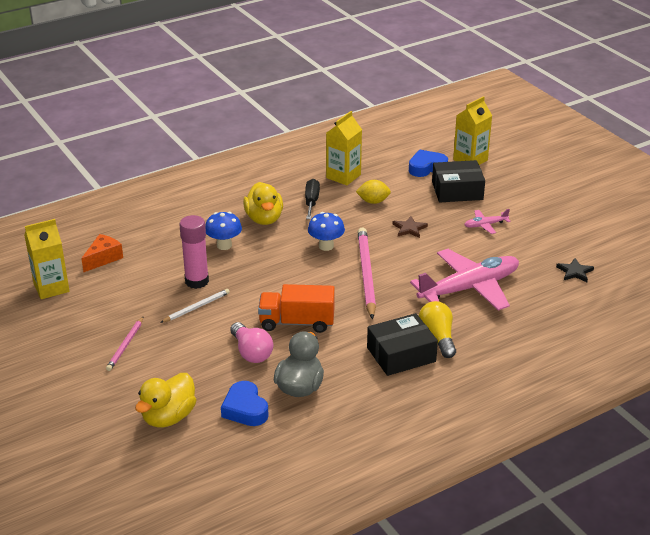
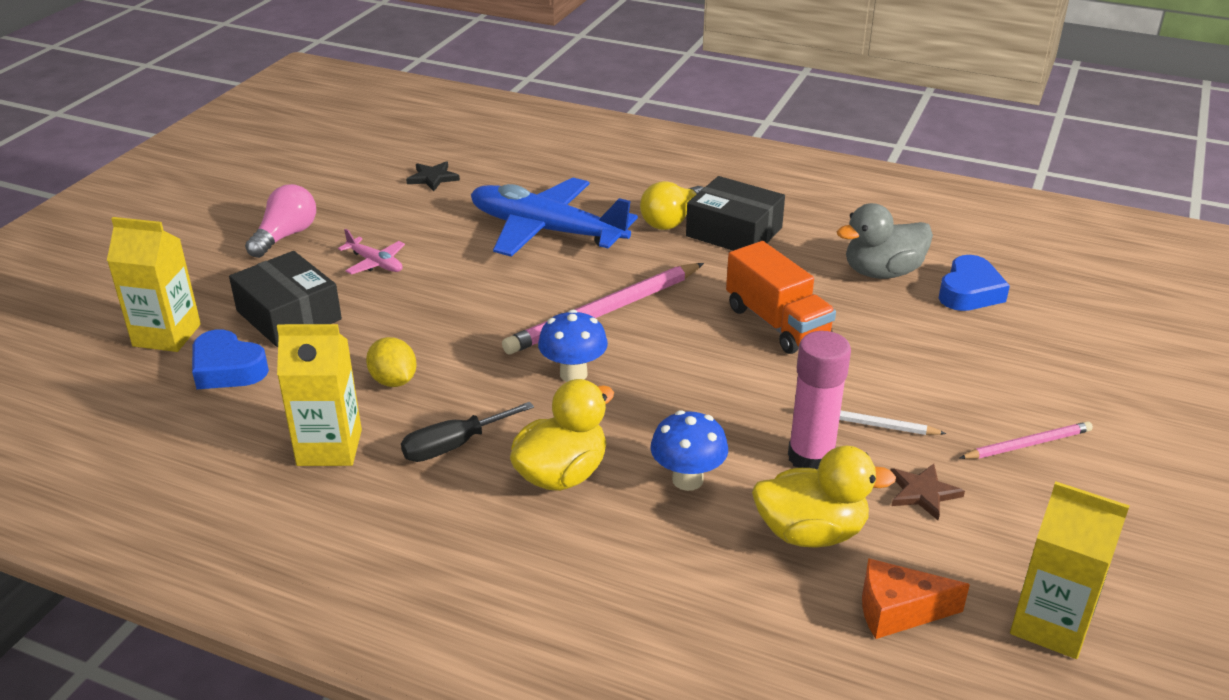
camera: 125 degrees left, 0 degrees up
yellow duck [135,373,196,428] -> yellow duck moved to [752,446,896,548]
pink light bulb [230,322,273,363] -> pink light bulb moved to [245,184,316,258]
brown star [393,216,428,238] -> brown star moved to [890,464,965,520]
pink plane [410,249,519,311] -> blue plane [471,178,638,257]

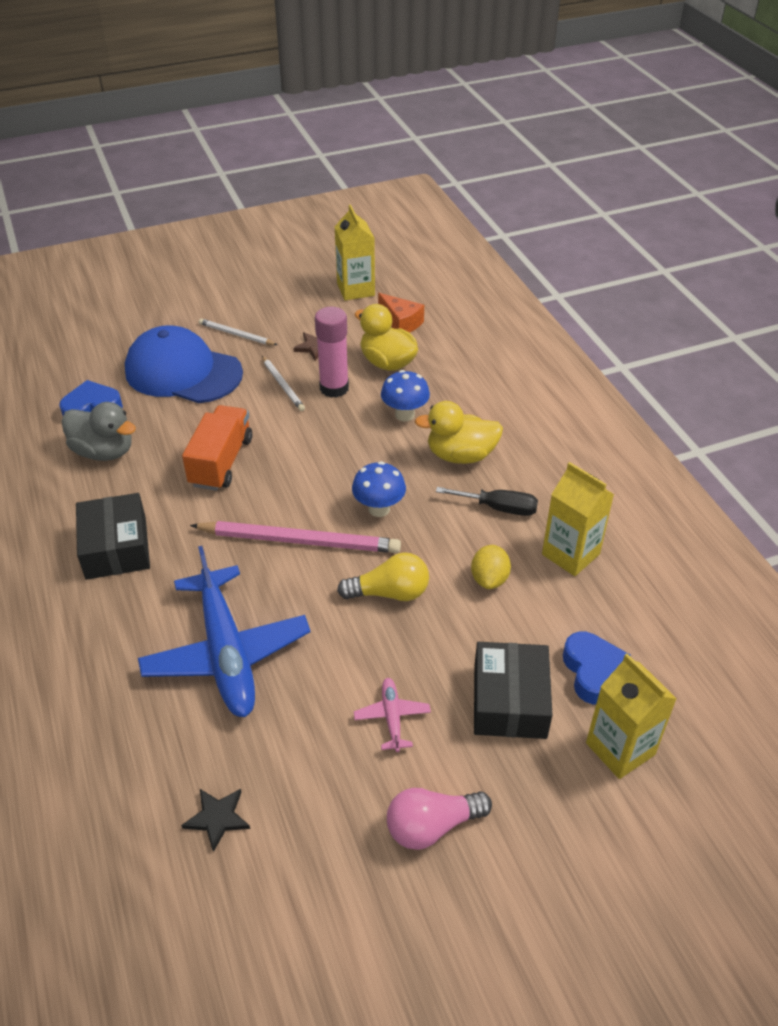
camera: 135 degrees left, 10 degrees up
yellow light bulb [640,181,704,230] -> yellow light bulb moved to [337,552,429,601]
pink pencil [959,422,1093,459] -> white pencil [199,318,277,345]
none -> blue cap [125,326,243,403]

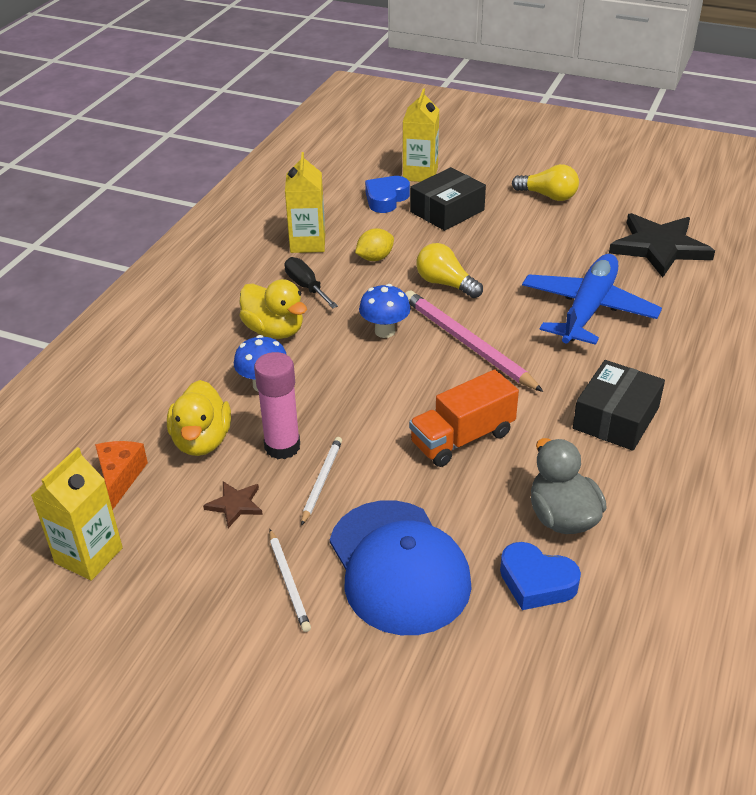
camera: 135 degrees left, 5 degrees down
black star [181,789,250,852] -> black star [609,213,715,277], size x2.25
pink plane [354,678,431,752] -> none
pink light bulb [387,788,492,850] -> yellow light bulb [512,164,579,201]

